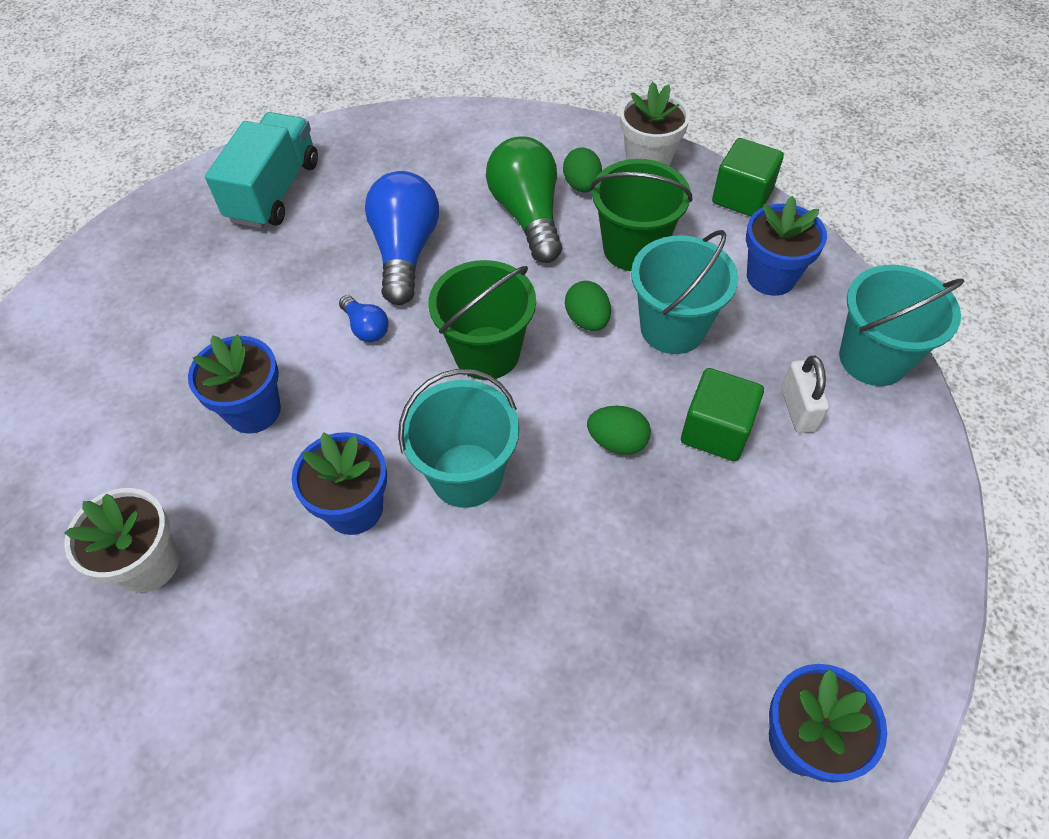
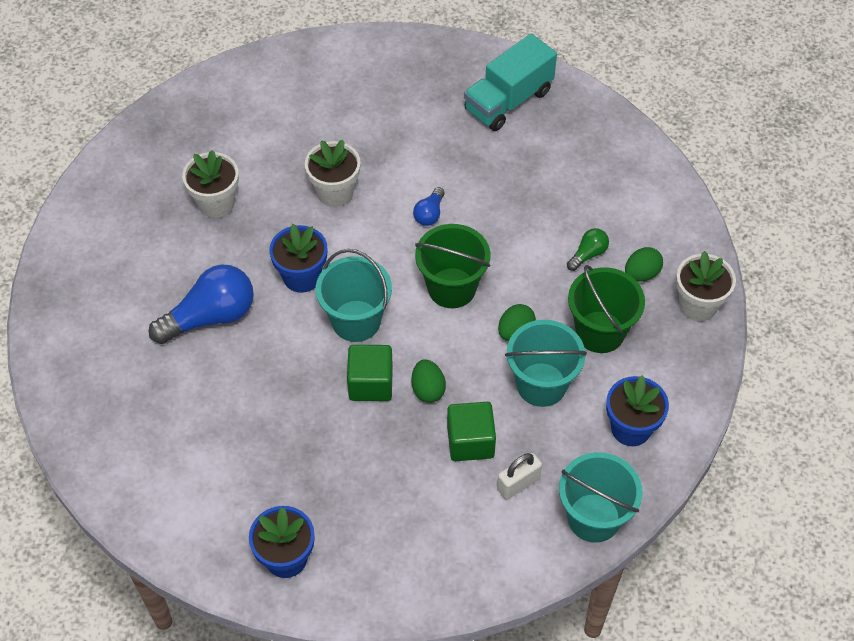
camera: 60 degrees right, 0 degrees up
blue flower pot [188,334,281,434] -> white flower pot [305,140,360,207]
turquoise truck [205,112,318,229] -> turquoise truck turned 150 degrees clockwise [464,34,557,131]
blue light bulb [365,171,439,305] -> blue light bulb moved to [148,264,254,344]
green light bulb [486,136,562,263] -> green light bulb [567,228,609,271], size x0.48
green cube [712,138,784,216] -> green cube moved to [347,345,393,401]

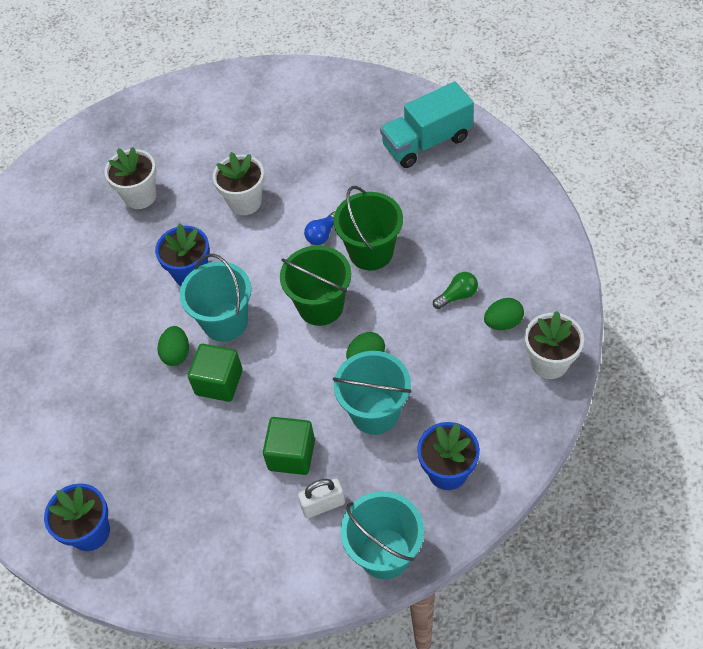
camera: 20 degrees right, 0 degrees up
blue light bulb [148,264,254,344] -> none
green egg [411,359,446,403] -> green egg moved to [157,326,189,366]
green bucket [568,265,645,353] -> green bucket moved to [334,186,403,270]

